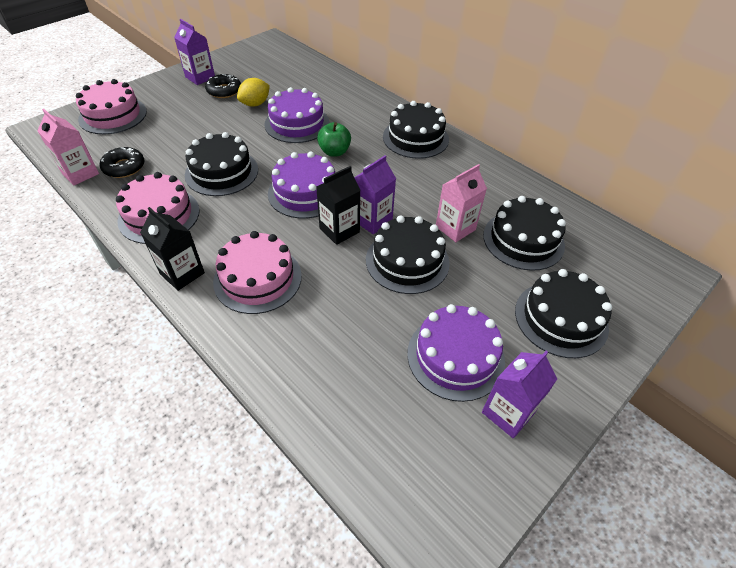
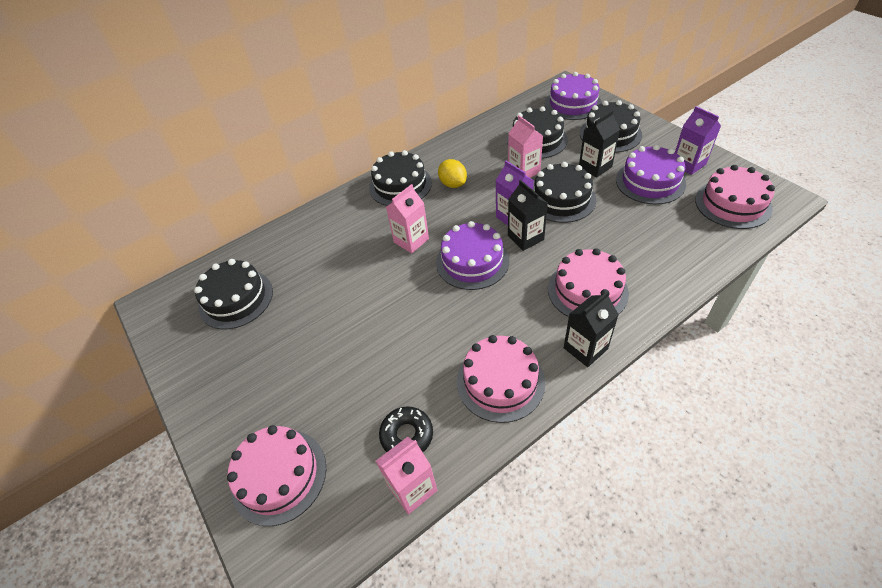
camera: 75 degrees left, 0 degrees up
purple carton [174,19,215,85] -> none
black cake [185,132,258,196] -> black cake moved to [194,259,273,329]
black donut [205,74,241,98] -> none
yellow lemon [237,78,270,106] -> yellow lemon moved to [438,159,467,188]
purple cake [265,87,329,143] -> purple cake moved to [545,72,602,120]
green apple [317,122,351,157] -> pink carton [386,184,429,253]
none -> black carton [579,110,620,177]
none -> pink cake [695,165,775,229]

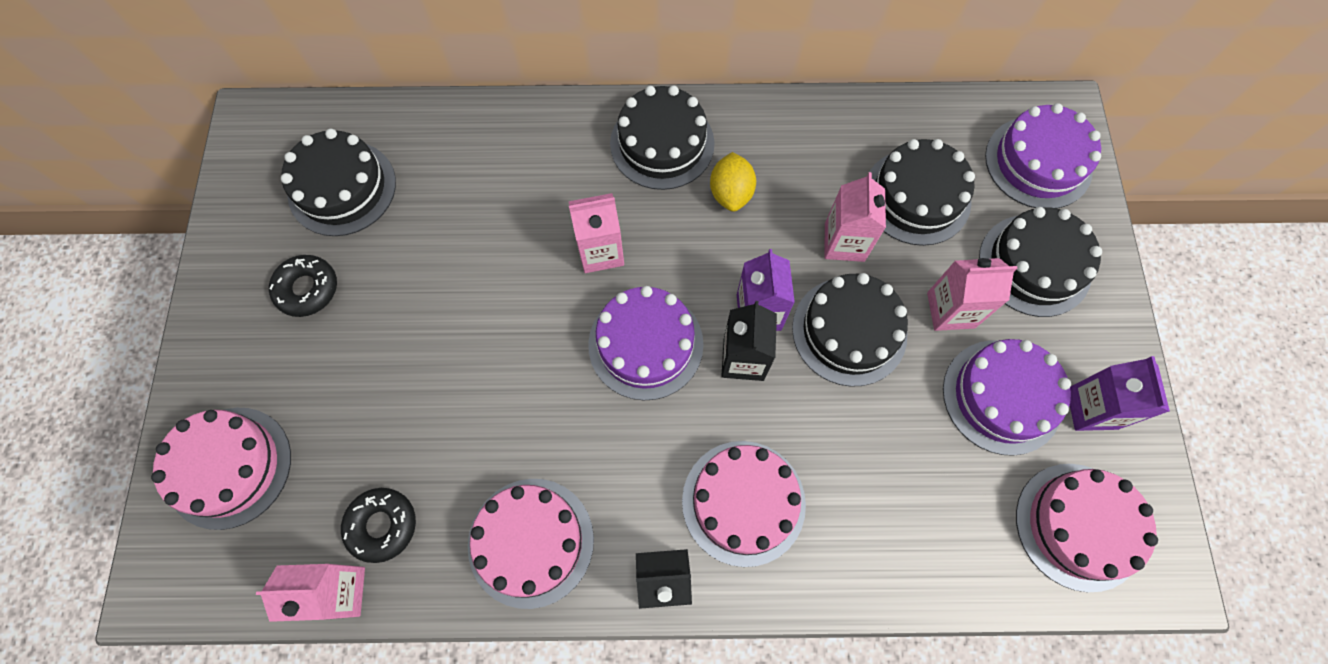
camera: 30 degrees right, 20 degrees up
black carton [579,110,620,177] -> pink carton [927,258,1018,331]
none -> black donut [269,255,337,317]

